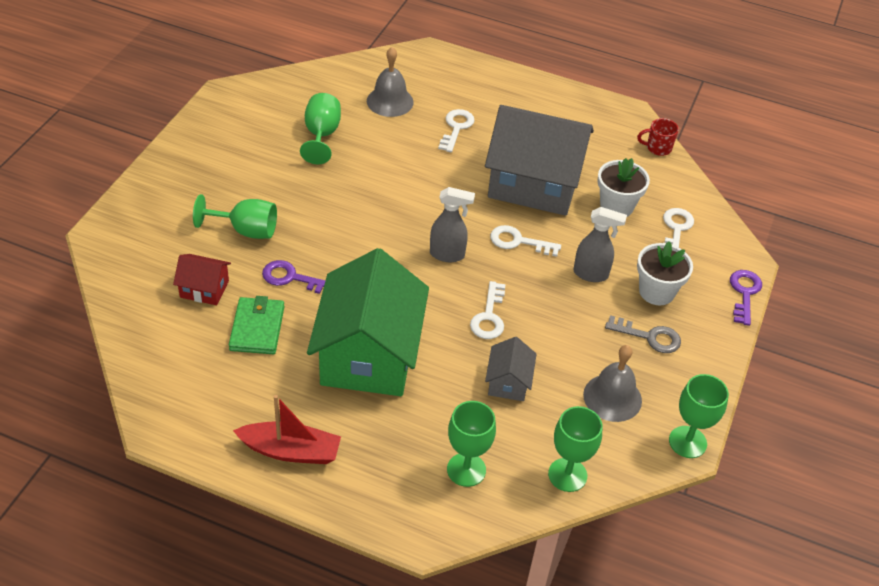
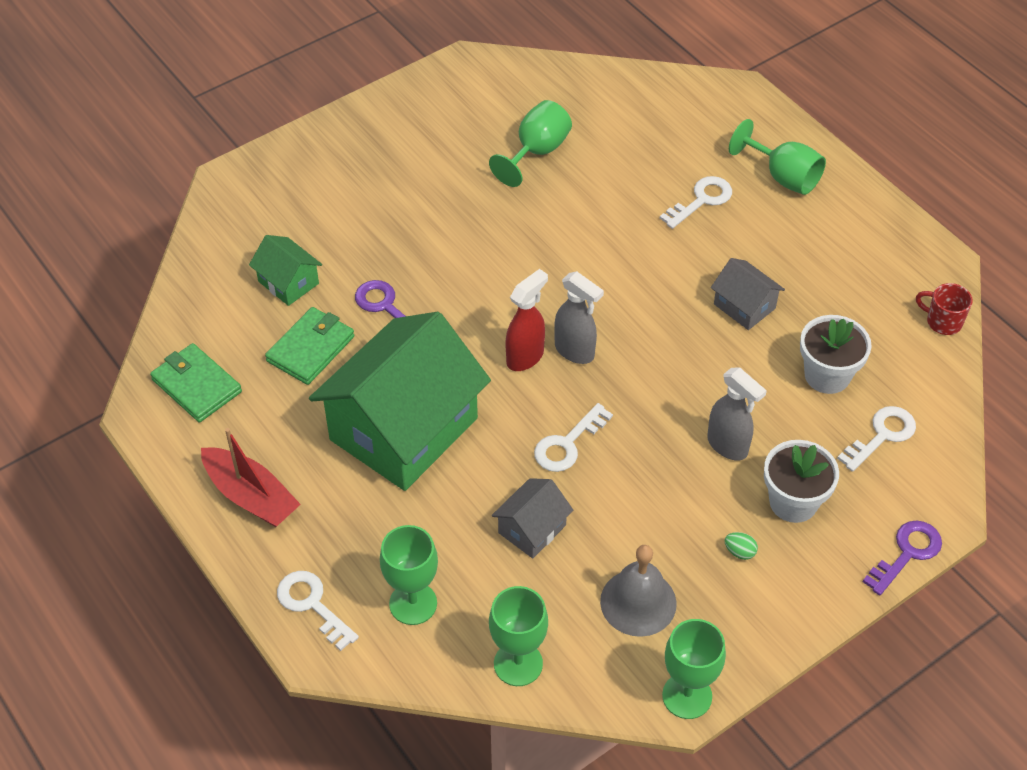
camera: 35 degrees right, 5 degrees up
red house [173,254,231,305] -> green house [249,235,322,306]
green goblet [193,194,277,239] -> green goblet moved to [729,119,826,195]
grey bell [367,47,414,117] -> none
grey house [485,105,594,216] -> grey house [711,258,785,330], size x0.44
white key [490,225,561,257] -> white key moved to [277,571,359,651]
grey key [605,315,681,353] -> green egg [725,532,758,560]
none -> green wallet [150,343,242,422]
none -> red spray bottle [505,269,548,371]

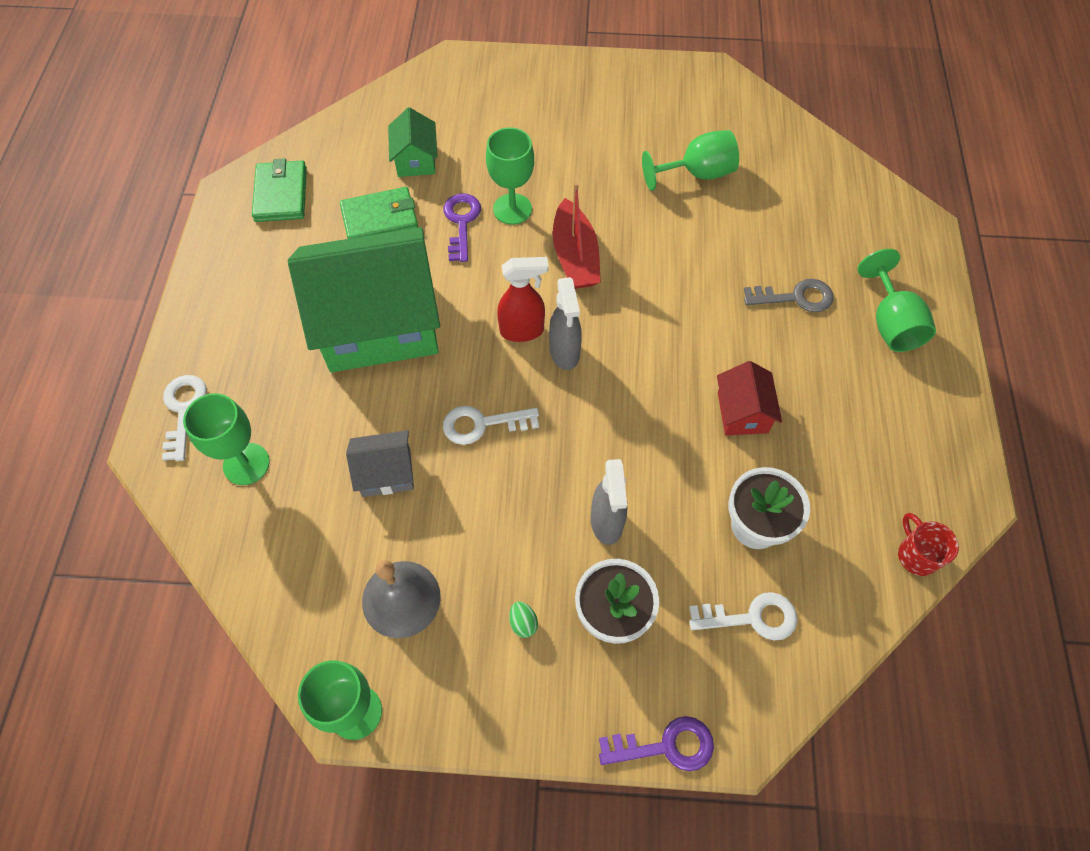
camera: 40 degrees right, 10 degrees up
red boat [201,428,301,527] -> red boat moved to [553,182,601,289]
green goblet [489,586,548,686] -> green goblet moved to [486,128,534,225]
white key [660,176,732,229] -> grey key [744,279,834,312]
grey house [711,258,785,330] -> red house [717,361,782,435]

